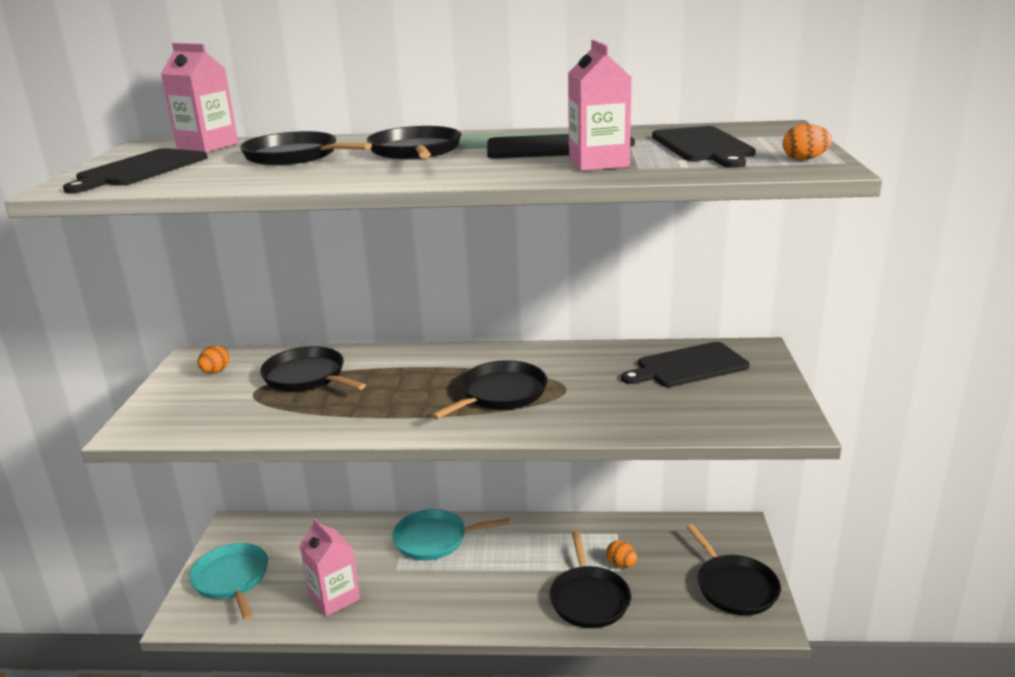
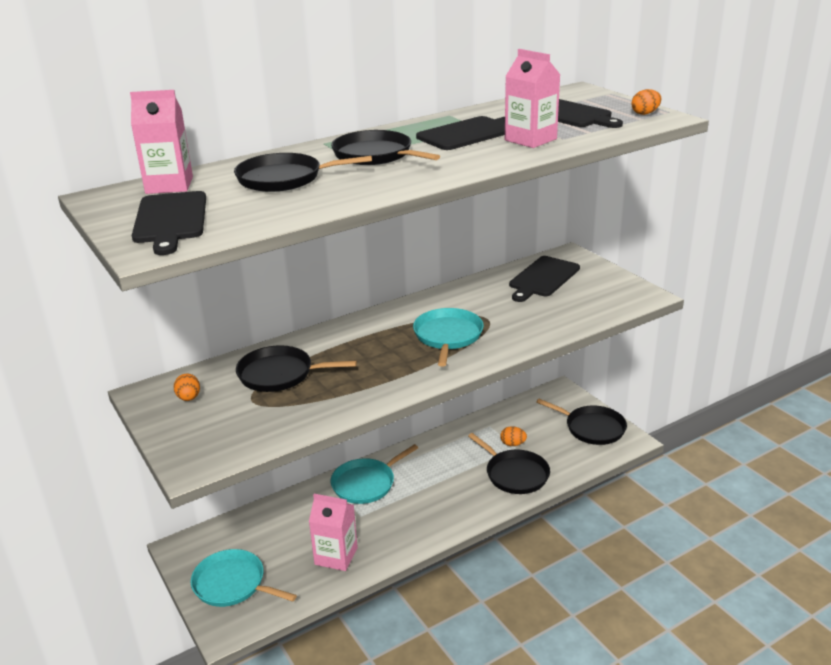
camera: 35 degrees left, 5 degrees up
black pan [431,360,547,419] -> turquoise pan [413,308,484,367]

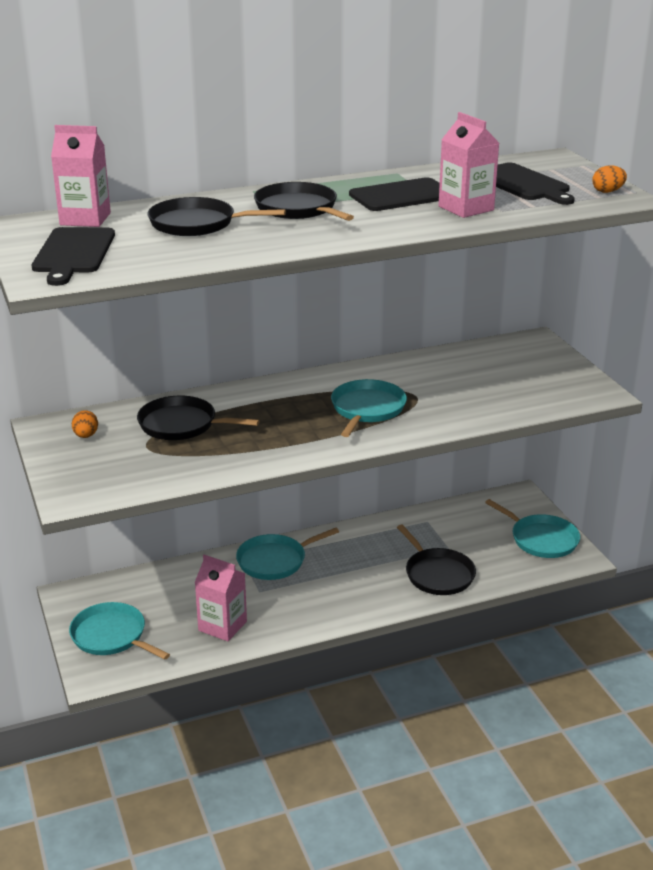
camera: 10 degrees right, 0 degrees up
orange egg [500,426,527,446] -> none
black cutting board [509,256,580,302] -> none
black pan [536,399,627,445] -> turquoise pan [485,499,580,558]

